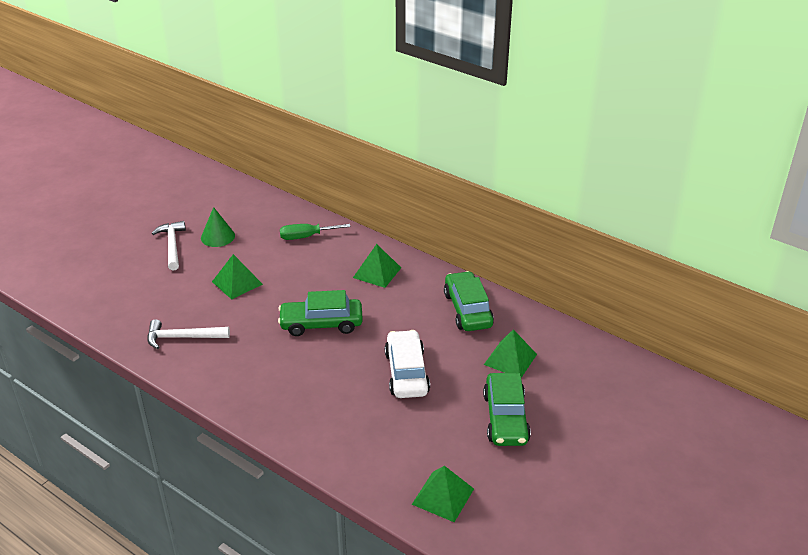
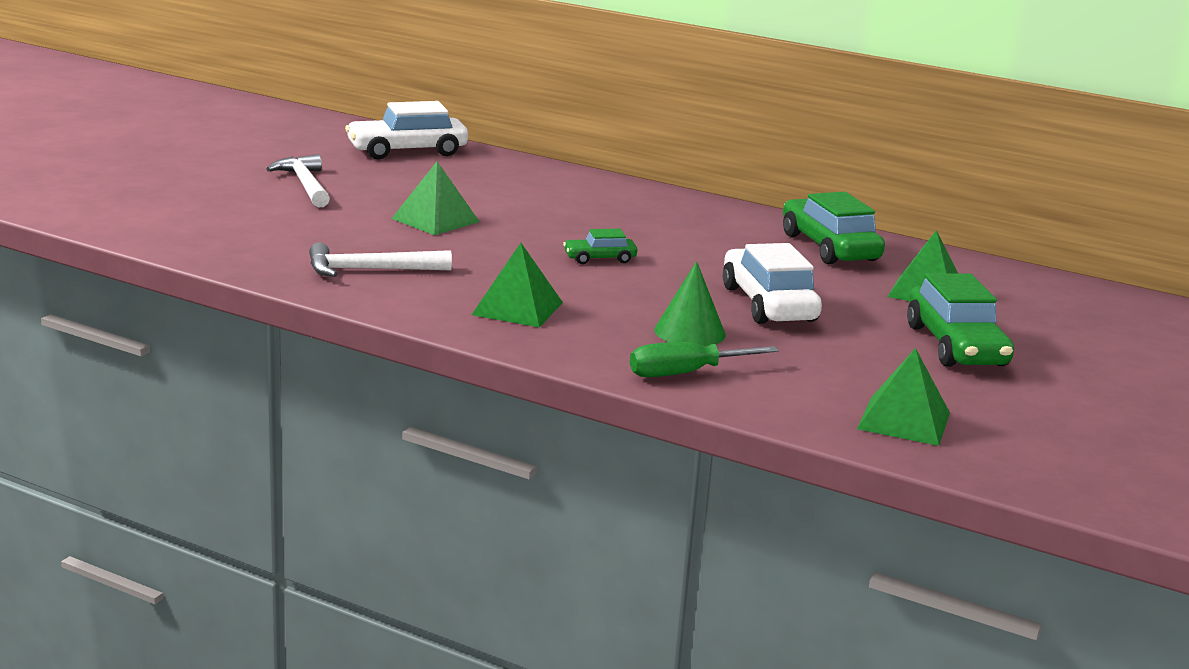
camera: 10 degrees left, 15 degrees down
green cone [201,207,235,247] -> green cone moved to [654,261,726,347]
green car [278,290,363,336] -> green car [563,229,637,264], size x0.51
green screwdriver [280,224,351,240] -> green screwdriver moved to [630,342,779,377]
green pyramid [353,244,401,288] -> green pyramid moved to [472,243,563,328]
none -> white car [345,101,468,159]

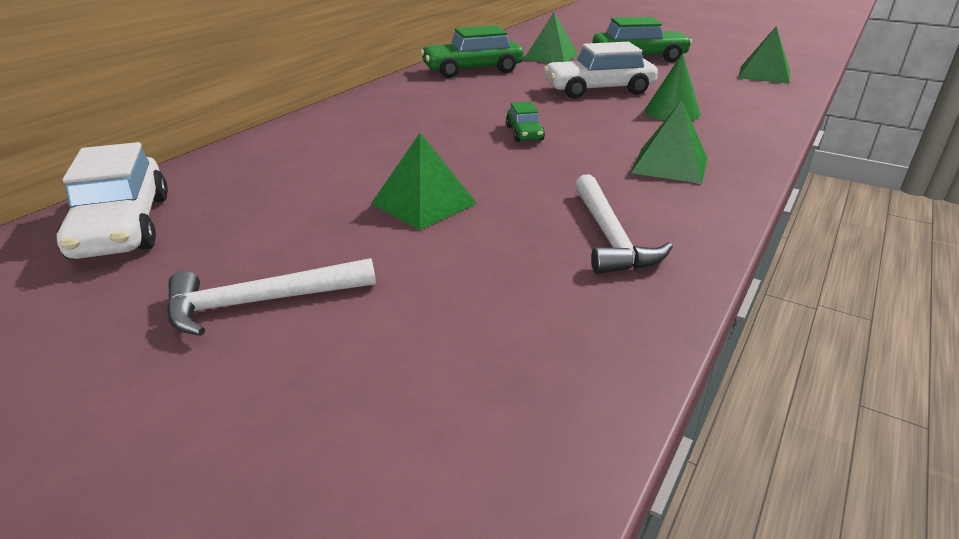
camera: 85 degrees left, 10 degrees up
green screwdriver [630,342,779,377] -> none

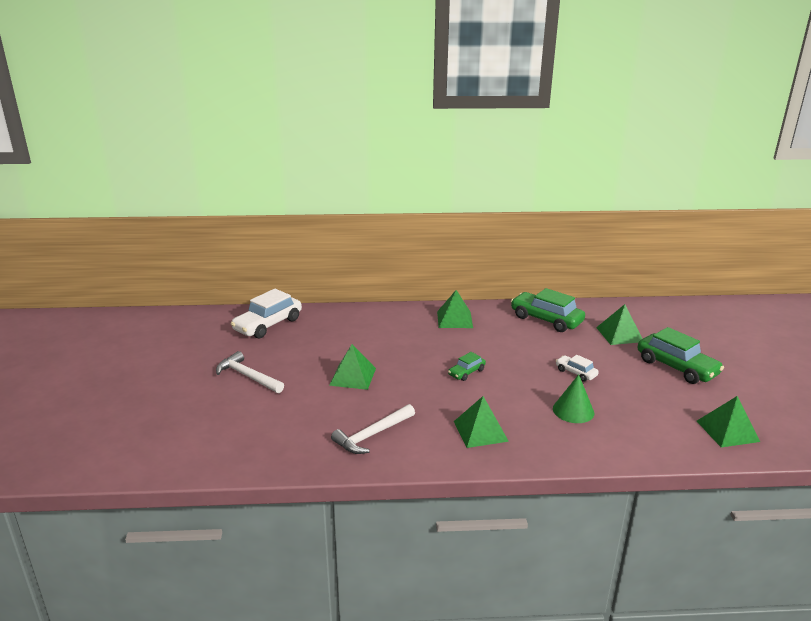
camera: 55 degrees right, 5 degrees down
white car [543,42,658,99] -> white car [556,355,599,382], size x0.51
none -> green pyramid [437,290,473,328]

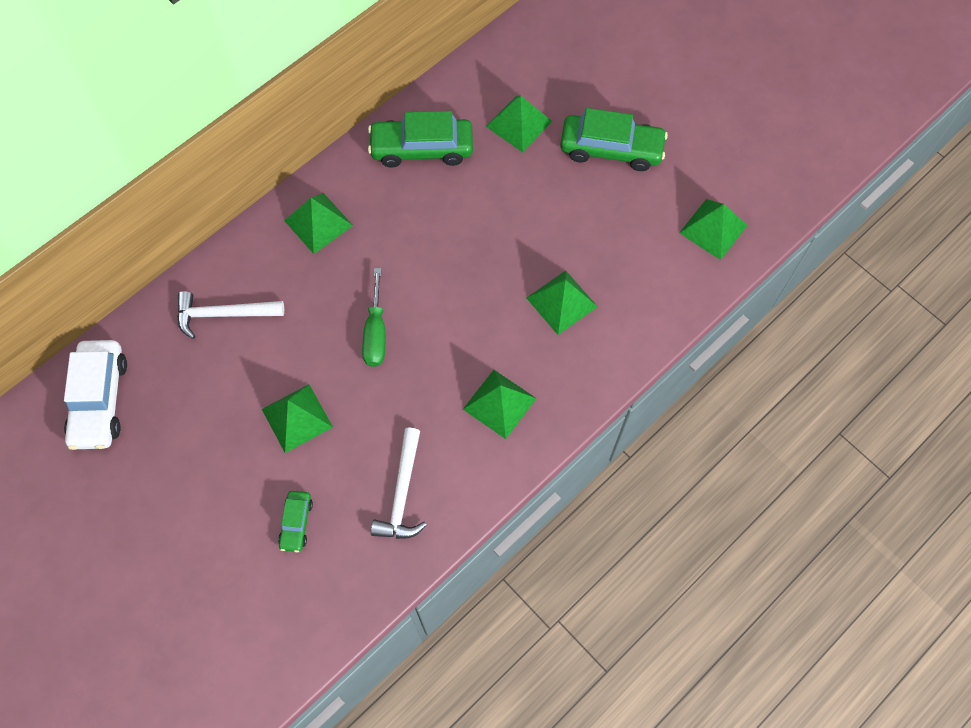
camera: 40 degrees left, 40 degrees up
white hammer [216,351,284,393] -> white hammer moved to [177,291,284,339]
green car [448,352,486,381] -> green car moved to [278,491,313,552]
green cone [553,374,594,423] -> green pyramid [527,271,598,335]
white car [556,355,599,382] -> none
none -> green screwdriver [362,268,385,367]

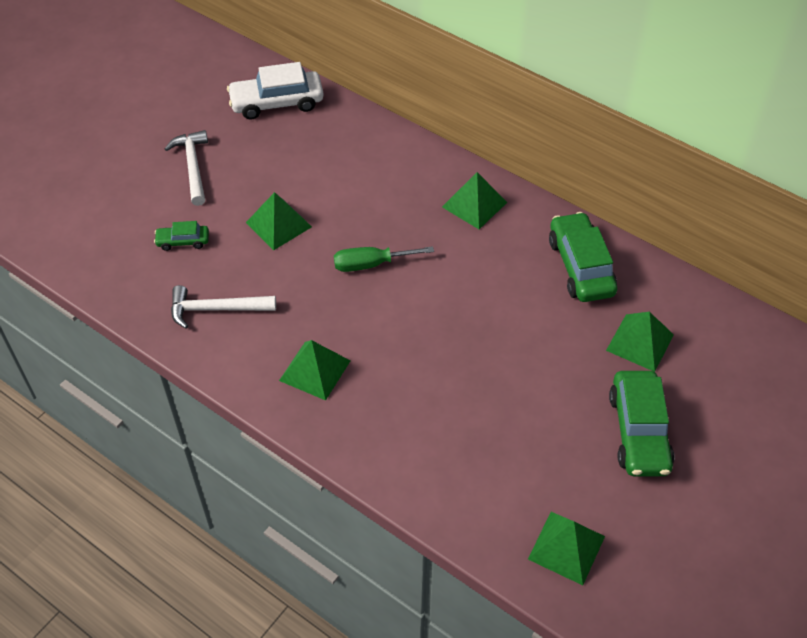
camera: 80 degrees right, 15 degrees down
white hammer [177,291,284,339] -> white hammer moved to [165,130,208,206]
green pyramid [527,271,598,335] -> none

